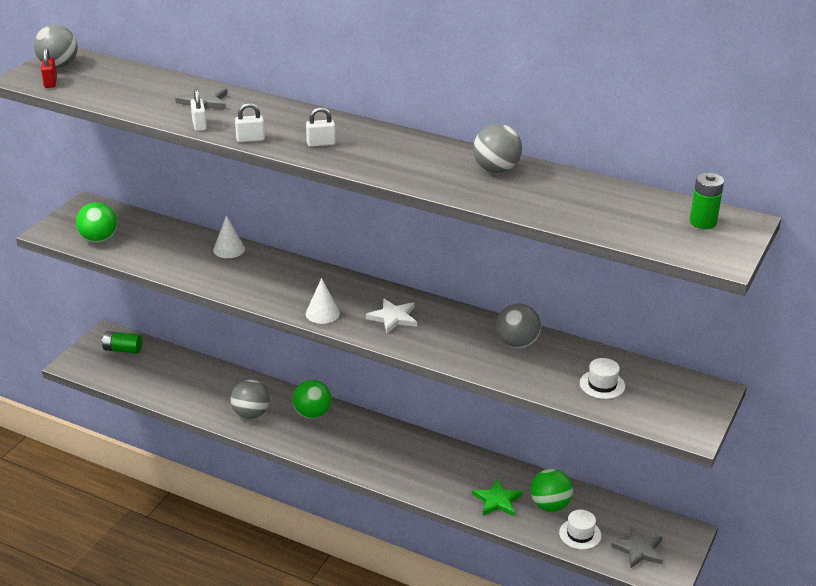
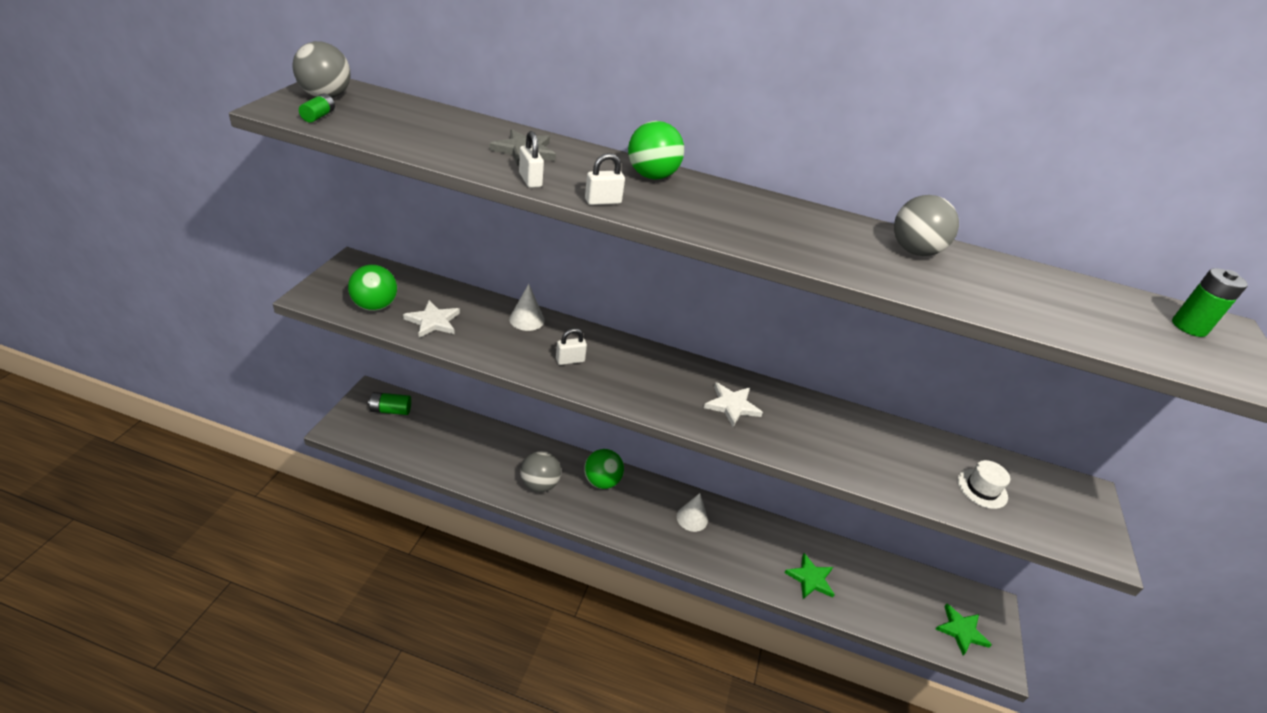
camera: 15 degrees left, 5 degrees up
red padlock [41,47,57,88] -> green battery [299,94,335,123]
white padlock [306,107,336,147] -> white padlock moved to [556,328,587,365]
white cone [306,278,340,324] -> white cone moved to [677,493,708,532]
grey ball [496,304,541,349] -> none
green ball [530,469,573,512] -> green ball moved to [628,121,684,180]
white hat [559,510,601,550] -> none
grey star [611,526,663,568] -> green star [936,604,992,655]
none -> white star [403,300,460,338]

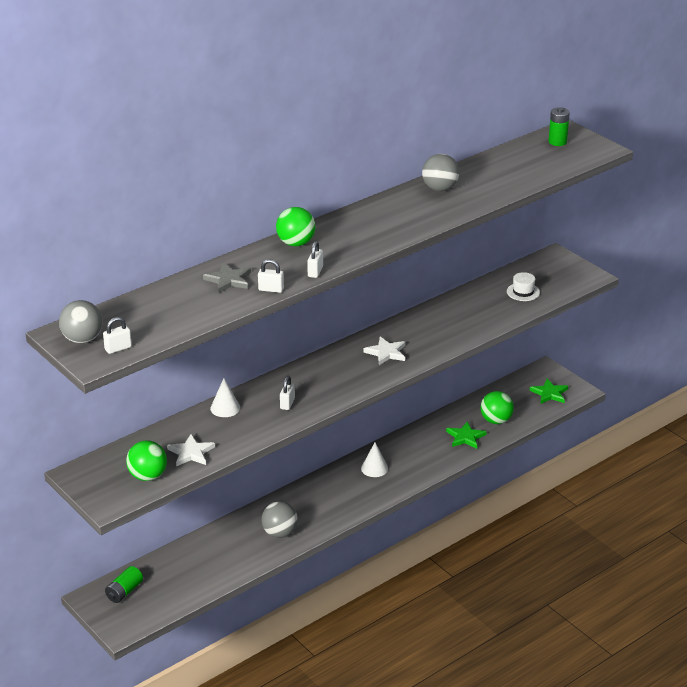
camera: 50 degrees left, 5 degrees down
green battery [299,94,335,123] -> white padlock [103,317,132,354]
green ball [584,449,624,489] -> green ball moved to [480,391,514,424]

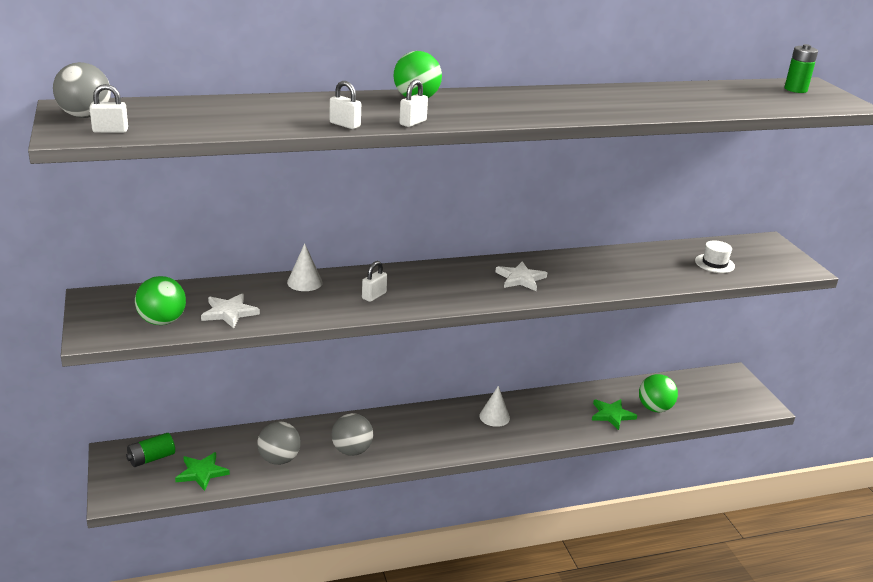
camera: 20 degrees right, 5 degrees down
grey star [203,263,251,293] -> none
grey ball [422,154,459,191] -> grey ball moved to [257,421,301,465]
green star [529,379,568,404] -> green star moved to [175,452,230,491]

